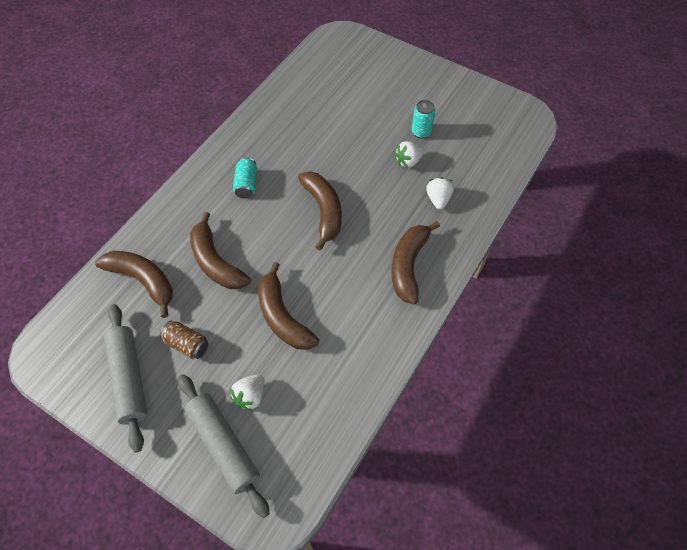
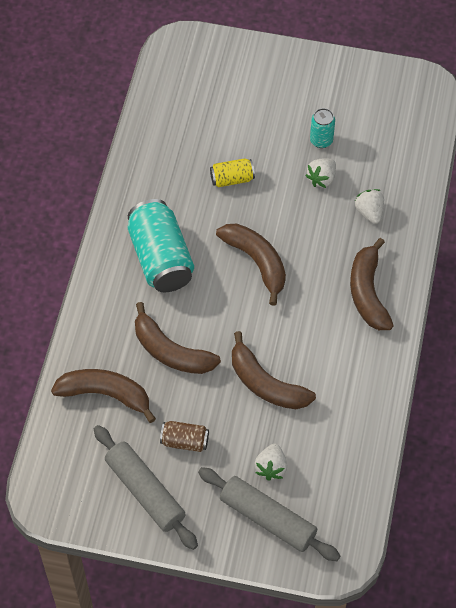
camera: 20 degrees left, 0 degrees up
turquoise can [233,157,257,199] -> turquoise can [128,199,194,292], size x2.00
none -> yellow can [210,158,255,187]

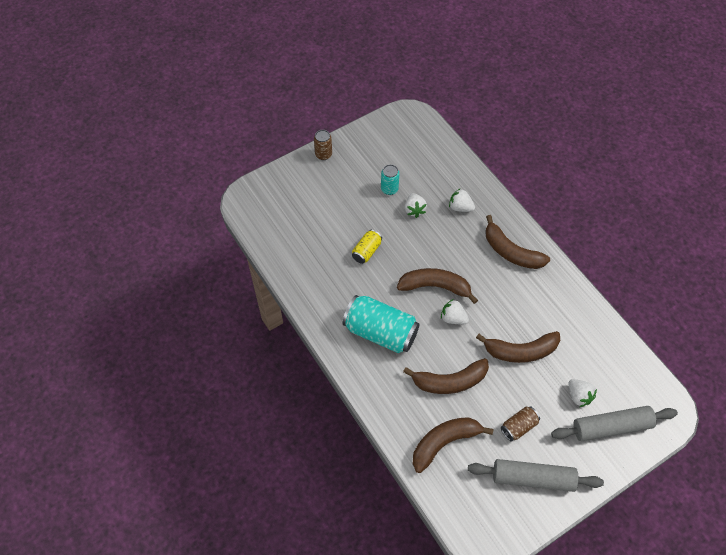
camera: 45 degrees left, 0 degrees up
none -> brown can [314,130,332,160]
none -> white strawberry [441,299,469,324]

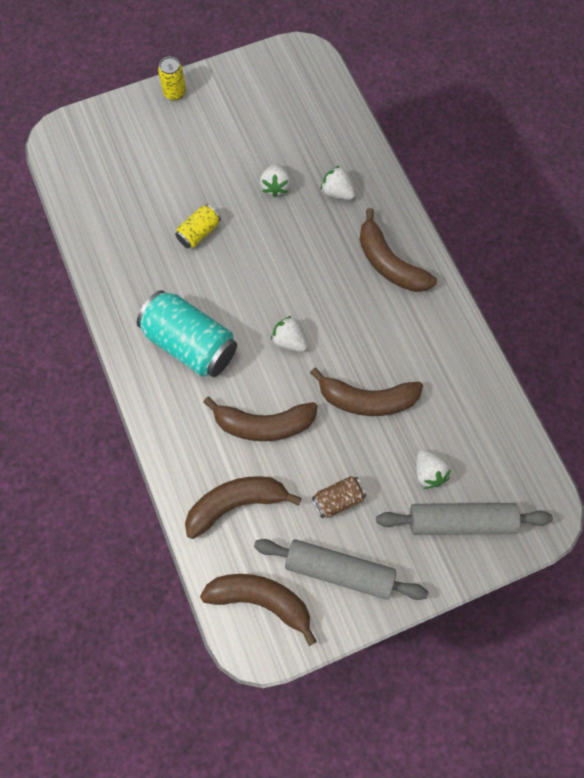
camera: 10 degrees right, 10 degrees up
brown can [314,130,332,160] -> yellow can [158,57,186,101]
turquoise can [381,164,400,195] -> none
brown banana [397,268,478,304] -> brown banana moved to [200,574,317,646]

